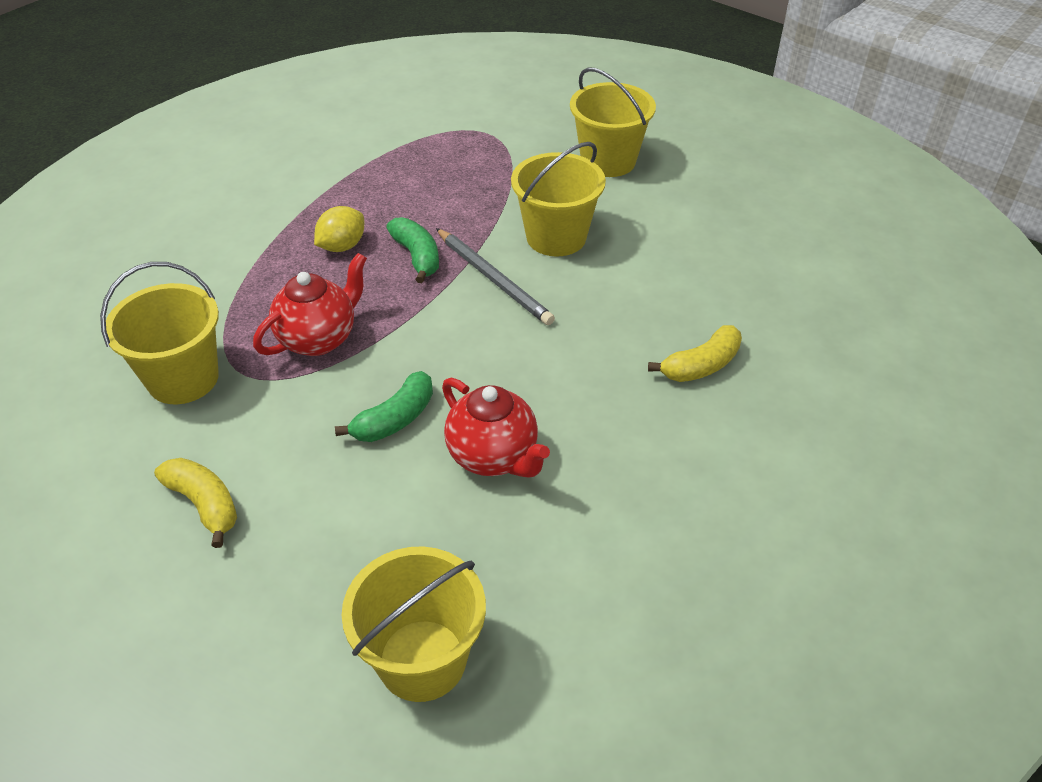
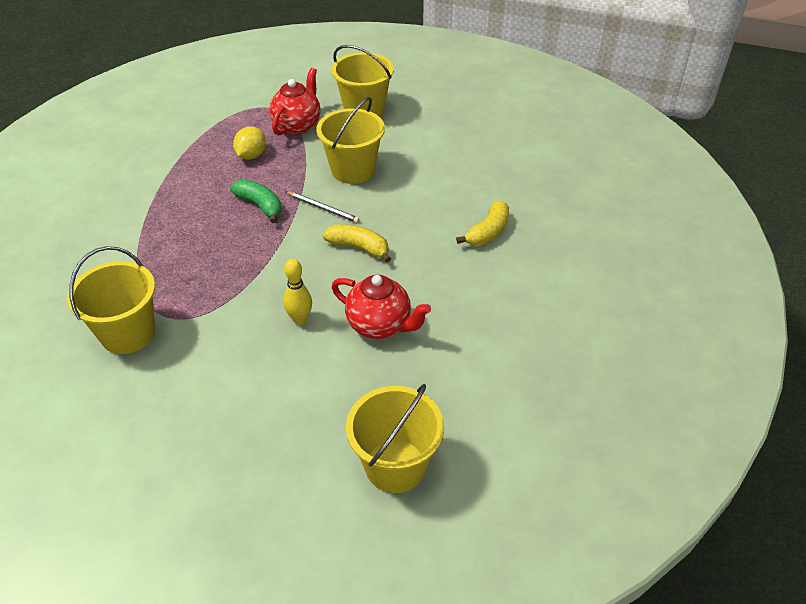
camera: 20 degrees left, 0 degrees up
yellow banana [154,458,237,548] -> yellow banana moved to [323,224,391,263]
red teapot [253,253,367,356] -> red teapot moved to [269,68,321,135]
yellow lemon [314,206,364,252] -> yellow lemon moved to [233,126,266,160]
green banana [335,371,433,442] -> yellow bowling pin [284,259,312,325]
grey pencil [436,228,555,325] -> grey pencil [285,191,360,223], size x0.65

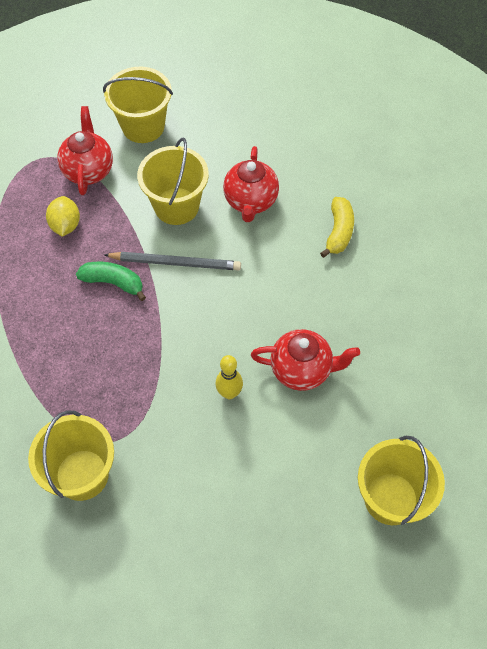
camera: 25 degrees left, 15 degrees up
grey pencil [285,191,360,223] -> grey pencil [105,252,241,270], size x1.53
yellow banana [323,224,391,263] -> none
none -> red teapot [223,146,279,222]

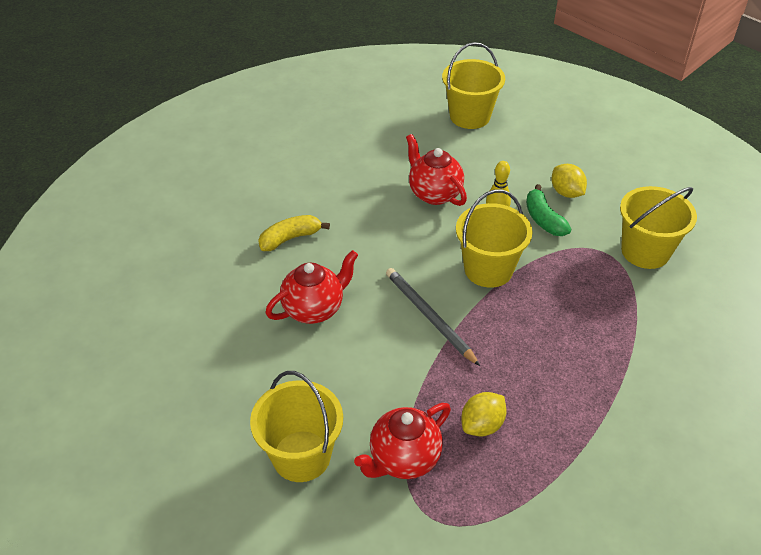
camera: 130 degrees left, 15 degrees down
green banana [76,262,146,301] -> green banana moved to [526,184,572,236]
yellow bucket [137,138,209,225] -> yellow bucket moved to [456,189,533,288]
none -> yellow lemon [552,164,587,198]

